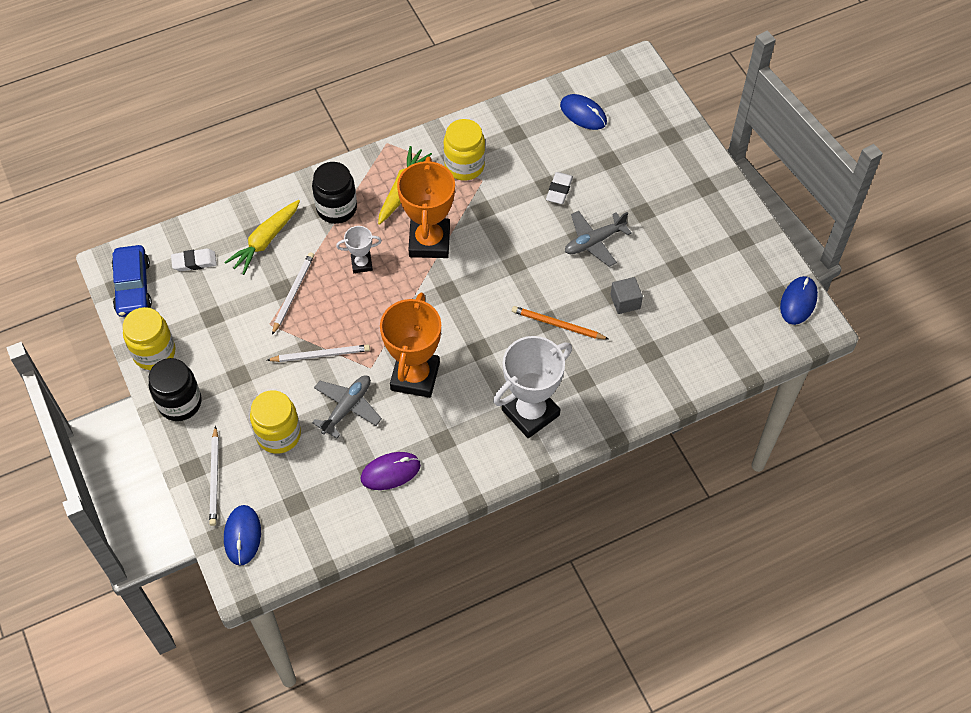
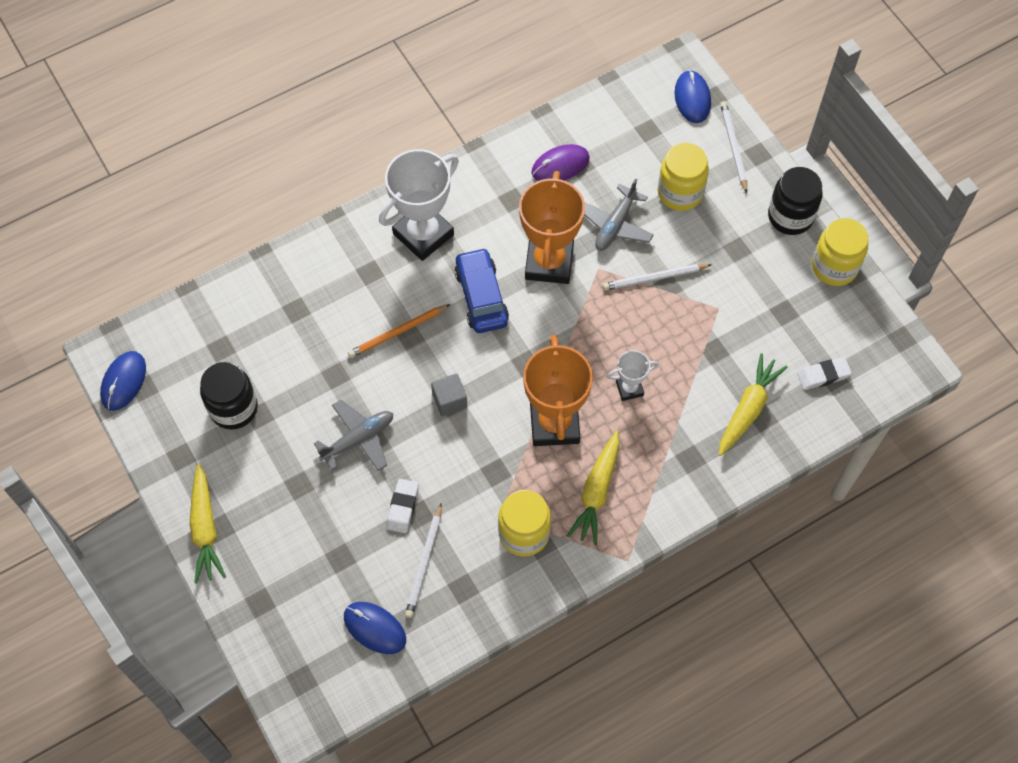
camera: 175 degrees right, 5 degrees up
blue car [112,245,152,317] -> blue car moved to [455,248,509,333]
white pencil [272,252,314,335] -> white pencil moved to [405,504,442,618]
black jar [312,162,357,224] -> black jar moved to [200,362,258,430]
orange pencil [512,306,609,340] -> orange pencil turned 135 degrees clockwise [348,304,450,358]
grey cube [610,277,643,314] -> grey cube moved to [431,373,467,416]
none -> yellow carrot [190,464,226,584]

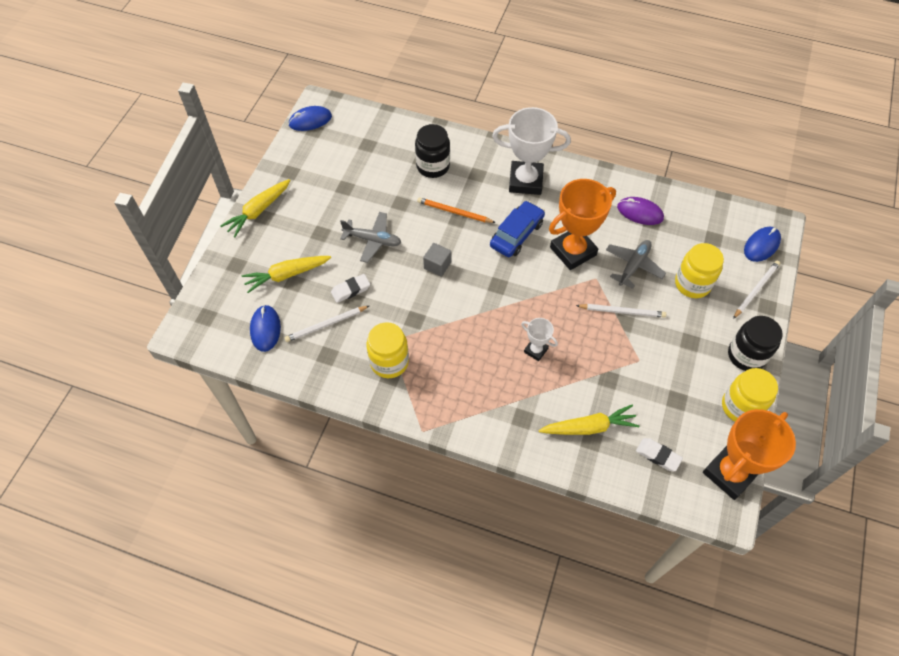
camera: 50 degrees right, 5 degrees down
black jar [200,362,258,430] -> black jar moved to [415,124,450,178]
orange trophy [523,335,593,446] -> orange trophy moved to [703,409,796,500]
yellow carrot [567,431,620,545] -> yellow carrot moved to [242,256,331,293]
grey plane [584,178,654,251] -> grey plane turned 135 degrees clockwise [606,240,666,289]
white pencil [602,264,711,290] -> white pencil turned 150 degrees clockwise [576,304,666,318]

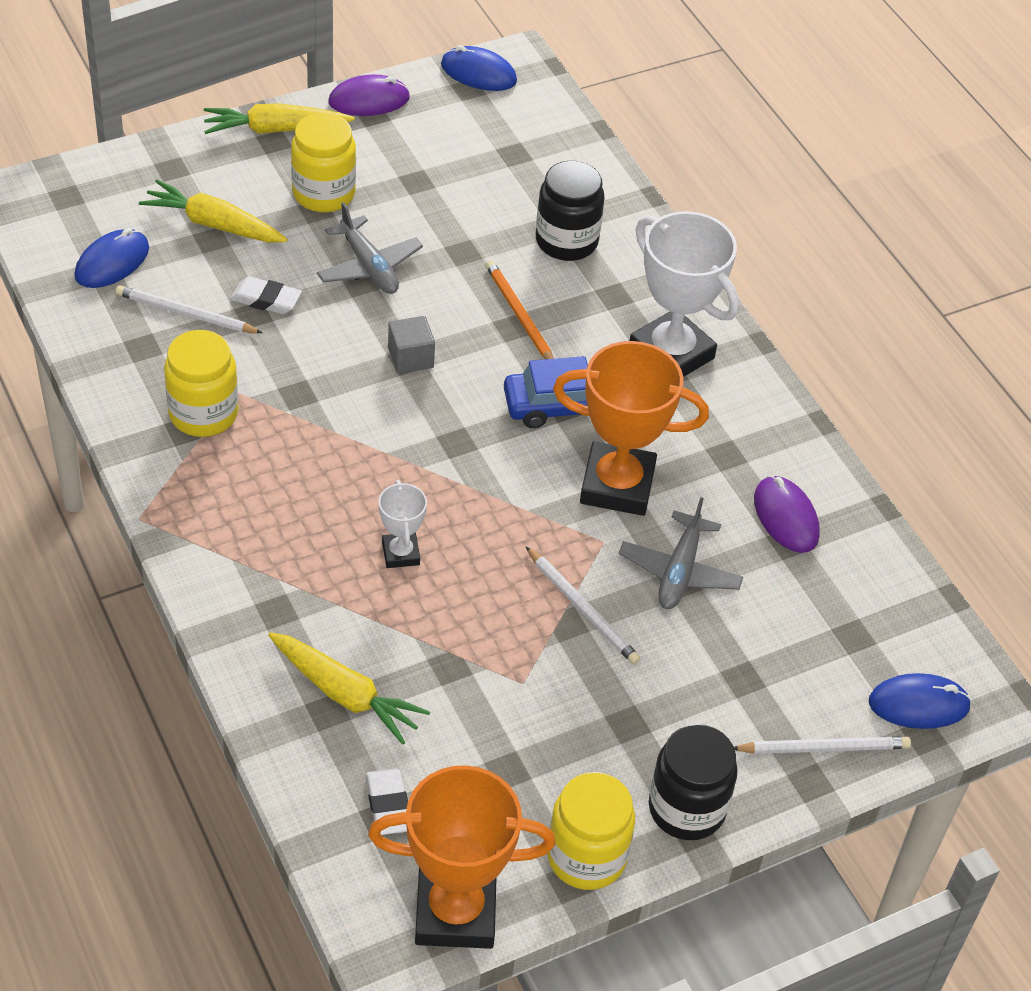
camera: 40 degrees right, 10 degrees down
grey plane [606,240,666,289] -> grey plane turned 120 degrees clockwise [619,497,743,609]
yellow jar [675,243,724,298] -> yellow jar moved to [291,113,356,212]
none -> purple mouse [328,74,410,116]

